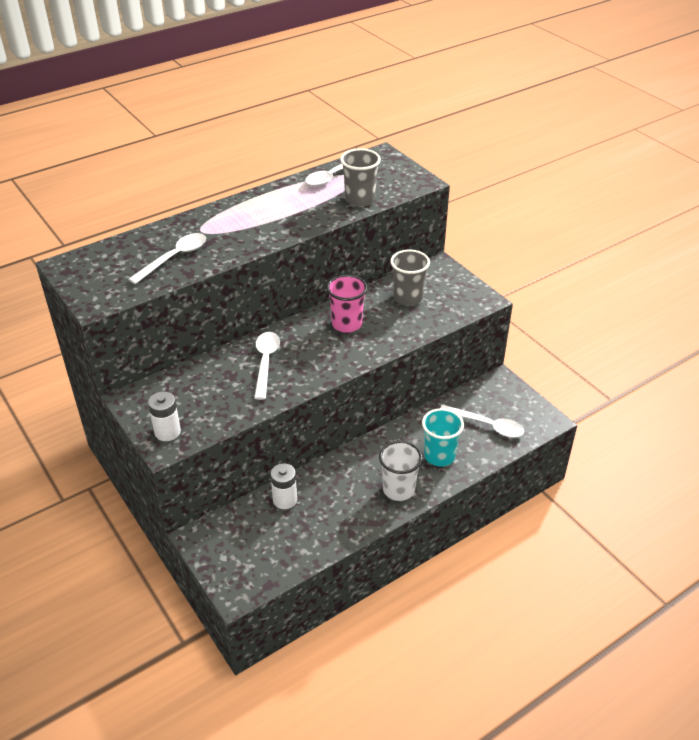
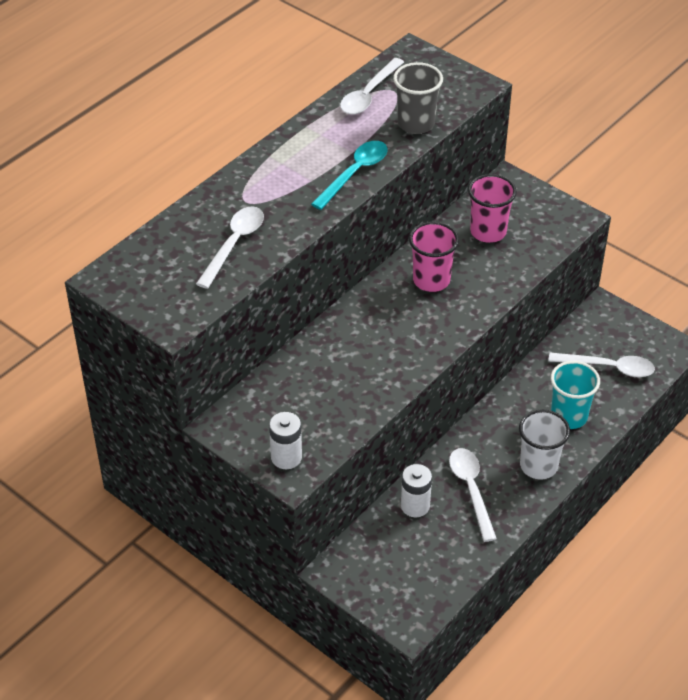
camera: 15 degrees left, 5 degrees up
white spoon [254,332,280,400] -> white spoon moved to [449,448,497,542]
grey cup [390,250,430,306] -> pink cup [468,174,517,243]
none -> turquoise spoon [311,141,388,210]

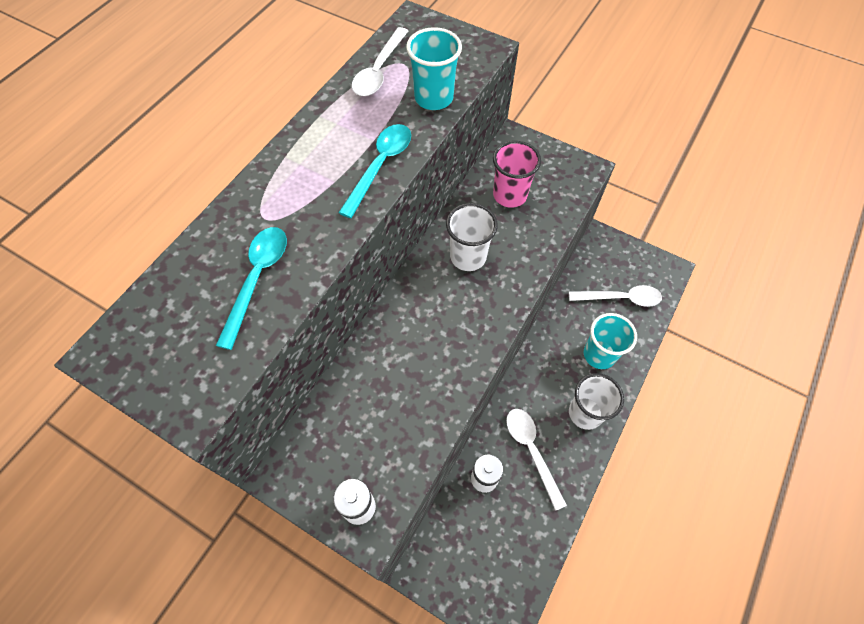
camera: 10 degrees left, 15 degrees up
white spoon [196,206,264,289] -> turquoise spoon [216,227,287,350]
grey cup [393,62,443,134] -> turquoise cup [406,27,462,110]
pink cup [409,222,459,292] -> white cup [446,203,498,271]

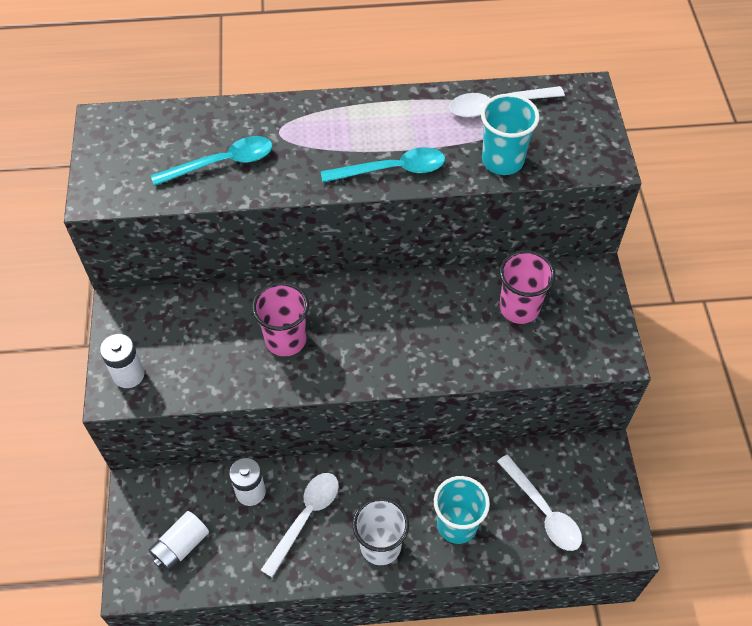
camera: 55 degrees right, 5 degrees down
white cup [446,203,498,271] -> none
none -> white battery [149,511,209,572]
none -> pink cup [252,282,309,357]

